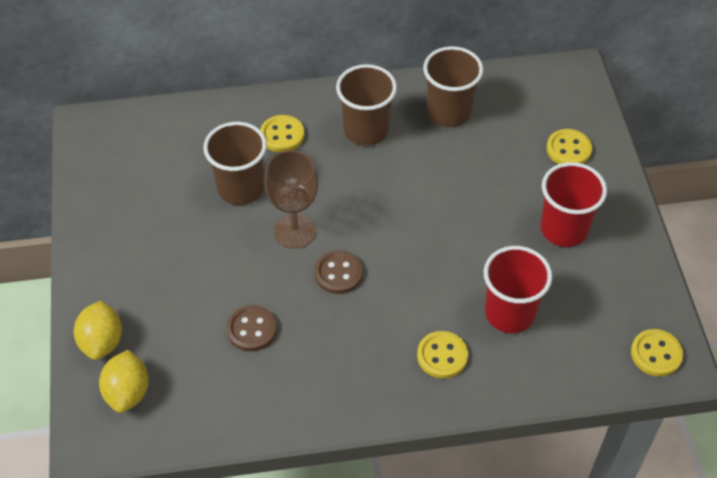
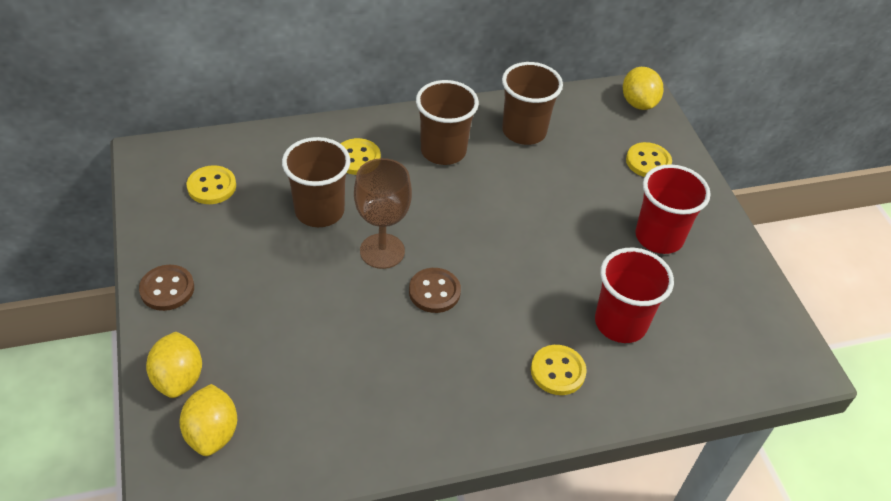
camera: 10 degrees left, 5 degrees down
brown button [227,305,277,351] -> brown button moved to [139,265,194,311]
yellow button [631,329,683,377] -> yellow button moved to [187,165,236,204]
none -> yellow lemon [623,67,663,110]

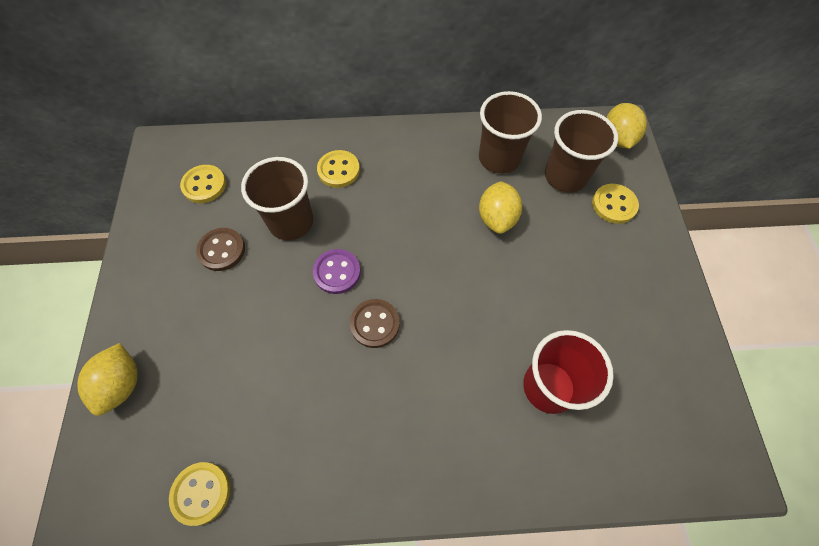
camera: 15 degrees right, 15 degrees up
brown button [139,265,194,311] -> brown button moved to [196,228,245,271]
yellow lemon [179,384,237,456] -> yellow lemon moved to [479,181,522,234]
brown goblet [354,158,412,269] -> purple button [313,249,361,294]
brown cup [416,80,479,165] -> brown cup moved to [545,110,618,193]
yellow button [531,345,587,395] -> yellow button moved to [169,462,230,526]
red cup [635,164,711,254] -> none

